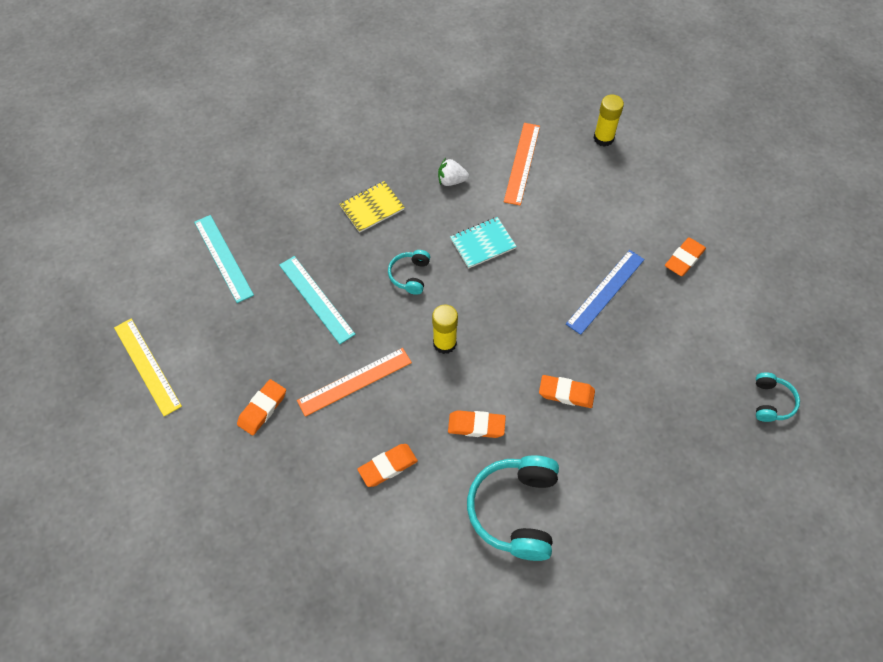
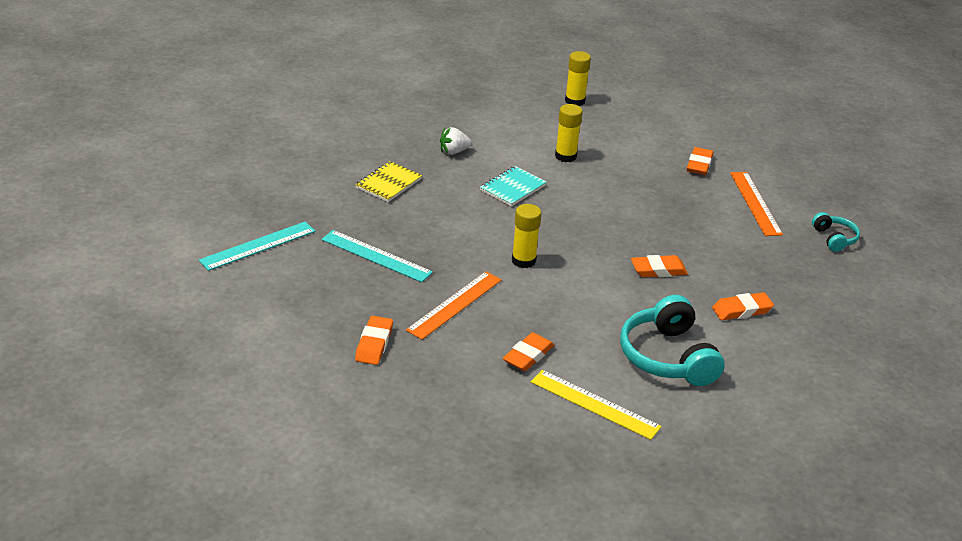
camera: 25 degrees left, 25 degrees down
yellow ruler [114,319,182,416] -> yellow ruler moved to [531,370,662,440]
turquoise ruler [194,215,254,303] -> turquoise ruler turned 75 degrees counterclockwise [199,222,315,271]
turquoise headphones [388,250,430,295] -> none
orange eraser [448,410,506,438] -> orange eraser moved to [712,292,774,320]
orange ruler [504,123,540,206] -> orange ruler moved to [730,172,783,236]
blue ruler [566,250,645,335] -> none
none -> yellow glue stick [555,104,583,162]

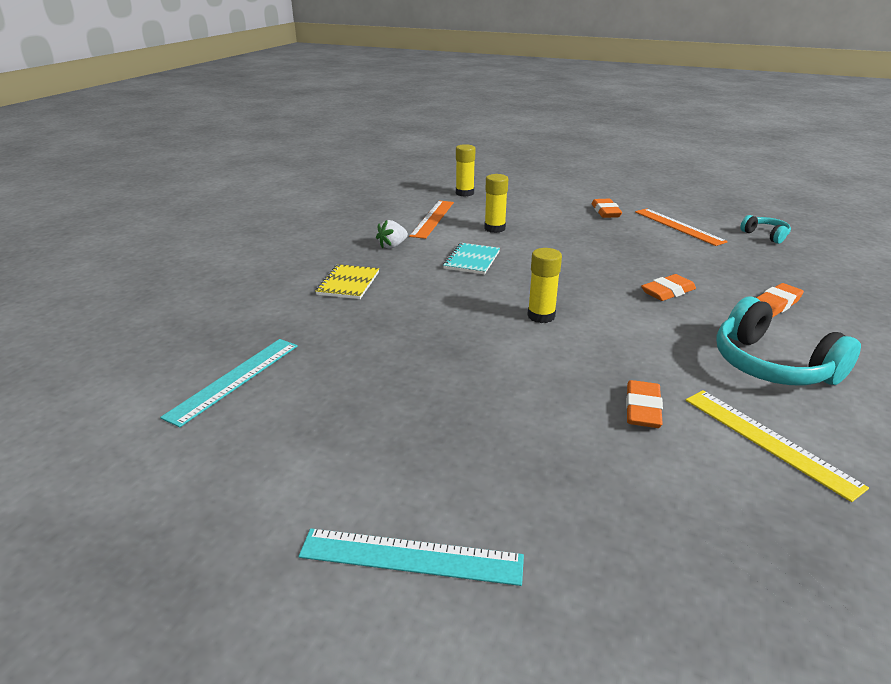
camera: 20 degrees left, 5 degrees down
turquoise ruler [321,230,433,282] -> turquoise ruler moved to [299,528,524,586]
orange eraser [355,316,393,365] -> none
orange ruler [406,271,502,340] -> orange ruler moved to [409,201,454,239]
yellow ruler [531,370,662,440] -> yellow ruler turned 45 degrees clockwise [686,390,869,502]

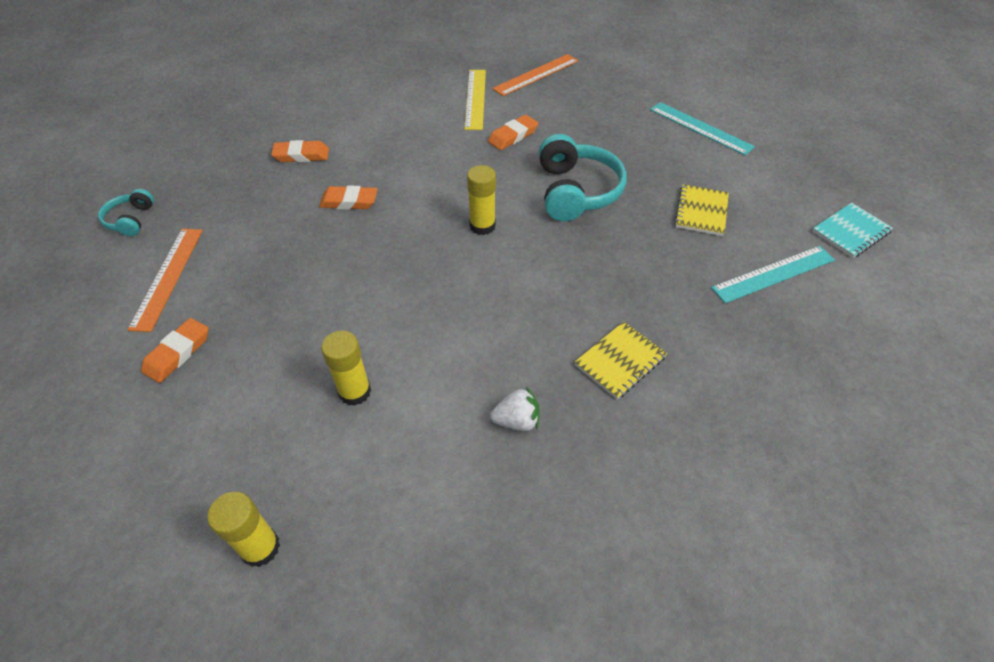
camera: 145 degrees left, 20 degrees up
orange ruler [409,201,454,239] -> orange ruler moved to [492,54,579,96]
turquoise notebook [443,243,500,275] -> turquoise notebook moved to [812,203,893,258]
turquoise headphones [716,297,861,385] -> turquoise headphones moved to [539,134,627,221]
none -> yellow notebook [674,184,729,236]

